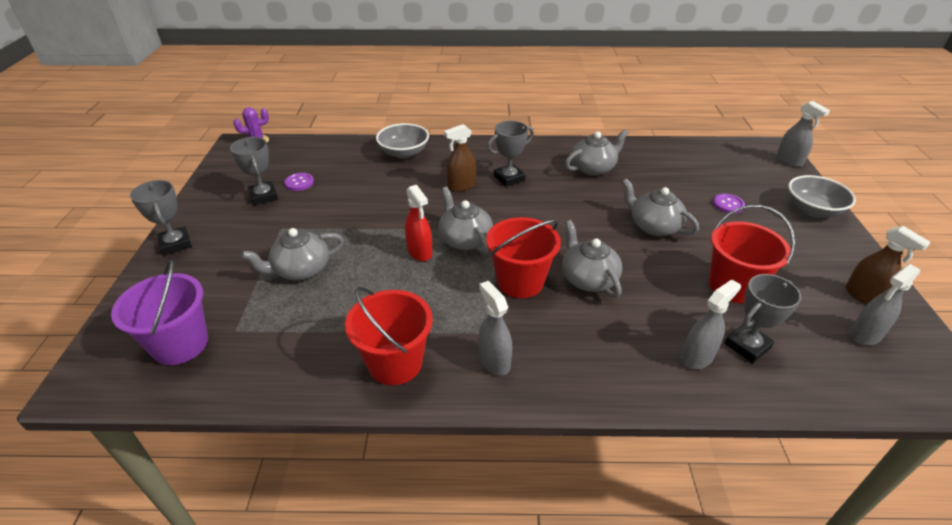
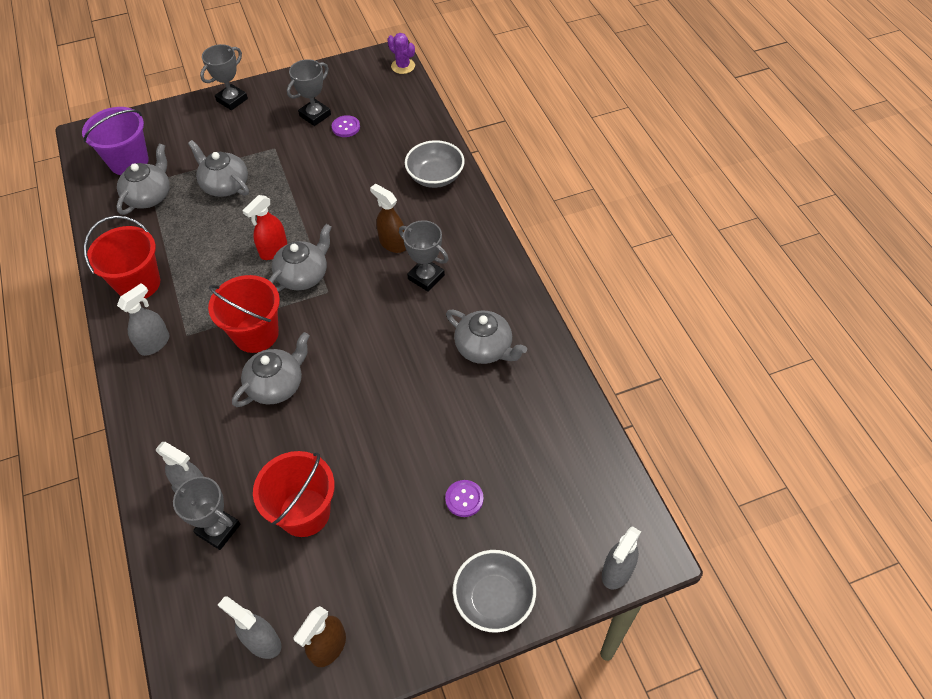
camera: 70 degrees right, 15 degrees up
grey teapot [622,178,699,236] -> grey teapot moved to [116,144,170,215]

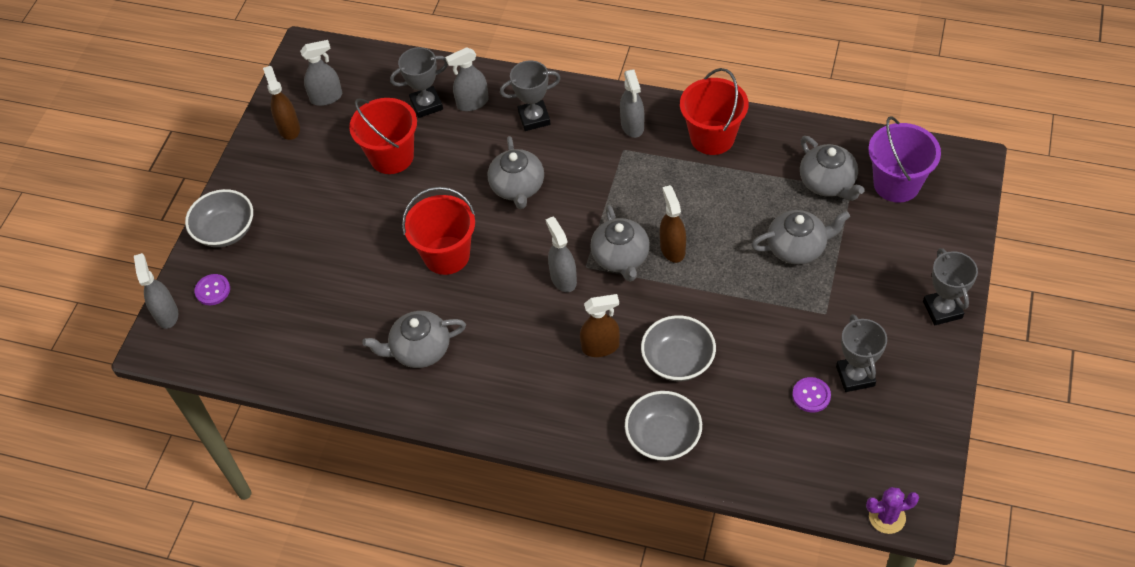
camera: 130 degrees right, 0 degrees up
red bucket [208,275,280,353] -> red bucket moved to [402,187,475,275]
red spray bottle [242,195,287,260] -> brown spray bottle [660,185,686,263]
grey trophy [399,220,449,292] -> grey trophy moved to [500,61,561,131]
purple button [445,480,484,517] -> purple button moved to [194,274,230,305]
none -> grey spray bottle [546,217,577,292]
none -> grey bowl [641,315,716,381]

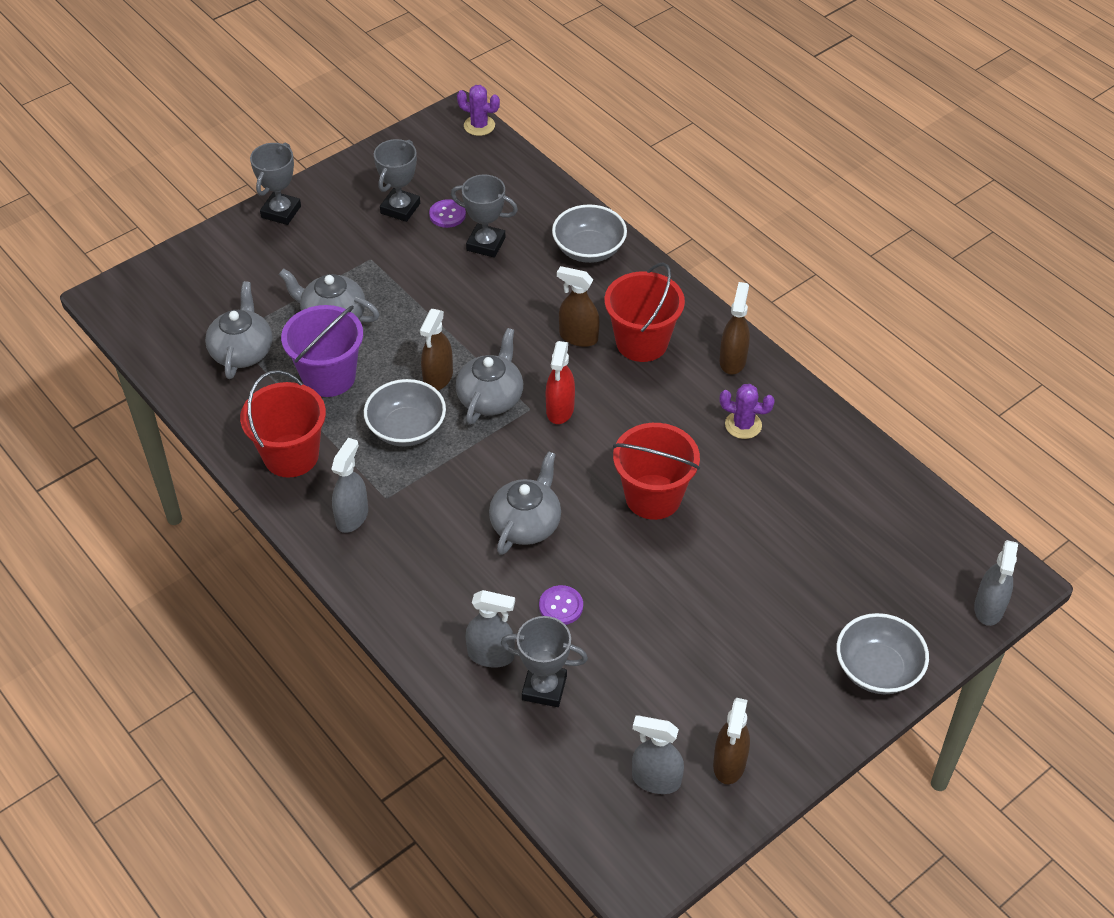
camera: 150 degrees left, 5 degrees down
purple button [194,274,230,305] -> purple button moved to [539,585,583,625]
red bucket [349,98,417,174] -> red bucket moved to [604,262,685,362]
grey teapot [362,311,466,368] -> purple cactus [719,384,775,439]
grey trophy [500,61,561,131] -> grey trophy moved to [451,175,518,258]
grey spray bottle [546,217,577,292] -> red spray bottle [546,341,575,424]
grey bowl [641,315,716,381] -> grey bowl moved to [364,379,446,447]
purple bucket [868,116,941,203] -> purple bucket moved to [281,305,363,397]
none -> brown spray bottle [719,282,750,374]

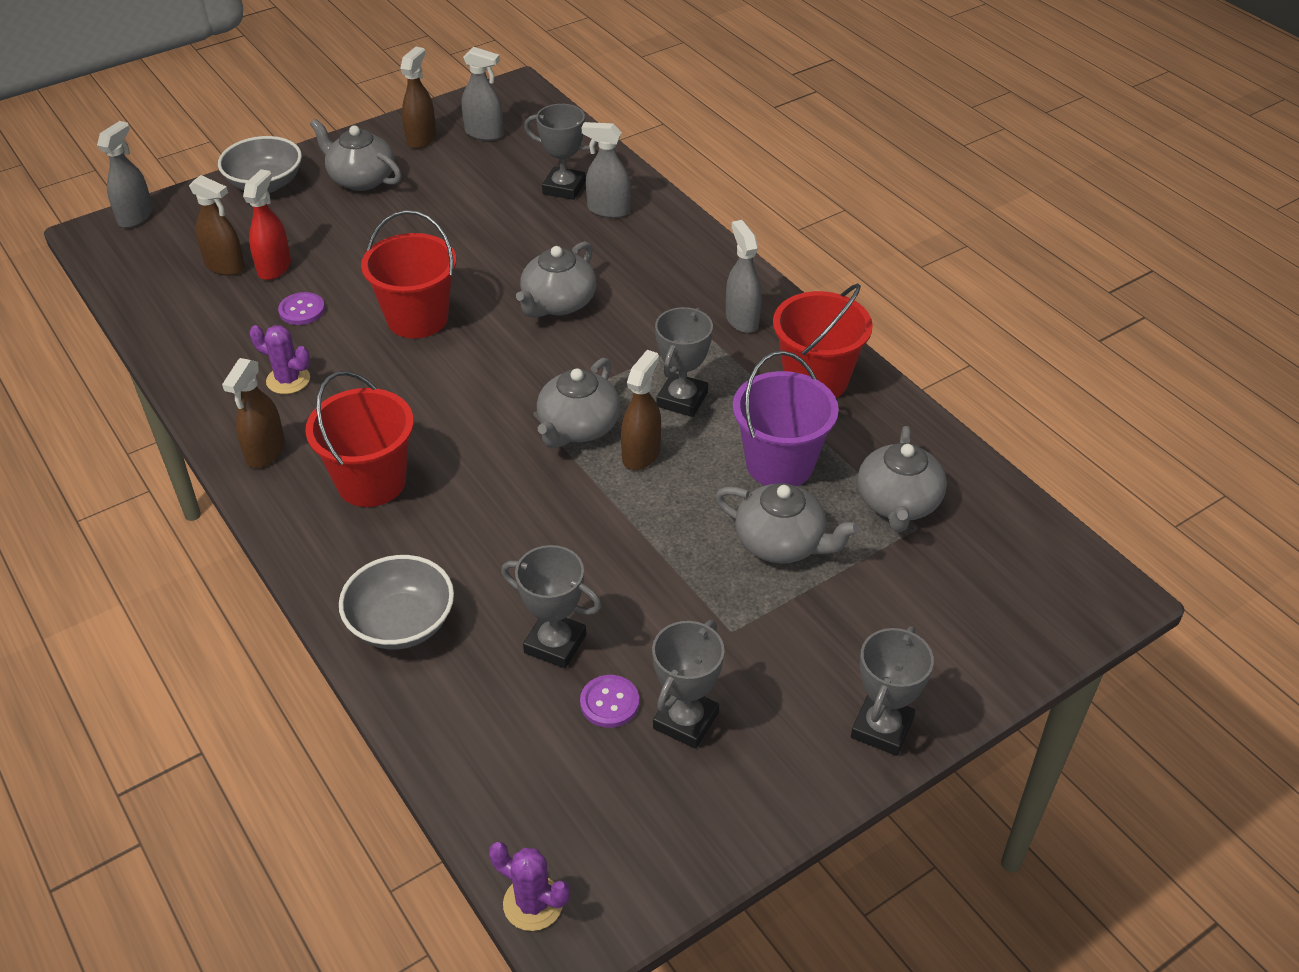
camera: 175 degrees left, 5 degrees down
grey spray bottle [331,438,368,533] -> grey spray bottle turned 135 degrees clockwise [726,220,762,333]
grey bowl [364,379,446,447] -> grey trophy [655,307,713,417]
purple button [539,585,583,625] -> purple button moved to [278,292,325,325]
red spray bottle [546,341,575,424] -> red spray bottle moved to [243,169,291,280]
brown spray bottle [557,266,600,347] -> brown spray bottle moved to [189,175,245,276]
none -> grey teapot [310,119,402,191]

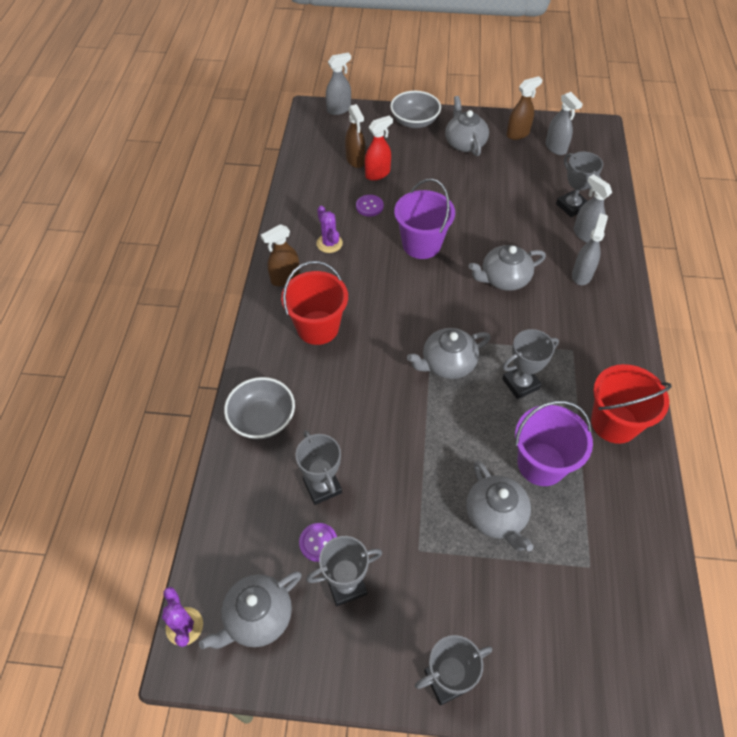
camera: 40 degrees right, 10 degrees up
red bucket [361,210,456,338] -> purple bucket [394,179,455,259]
brown spray bottle [621,350,661,470] -> none
grey spray bottle [726,220,762,333] -> grey spray bottle moved to [572,213,608,285]
grey teapot [857,426,947,532] -> grey teapot moved to [199,571,302,649]

